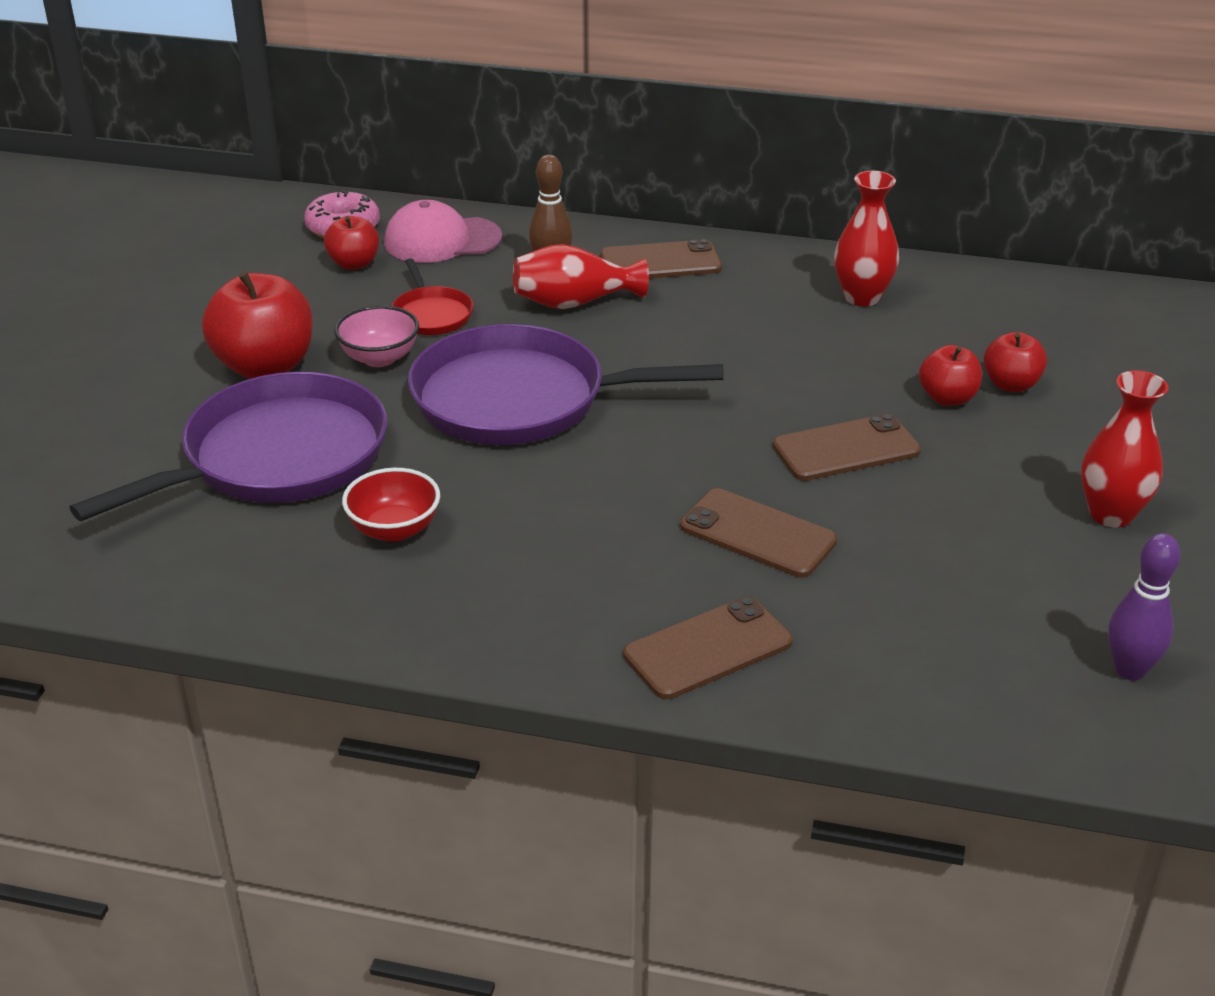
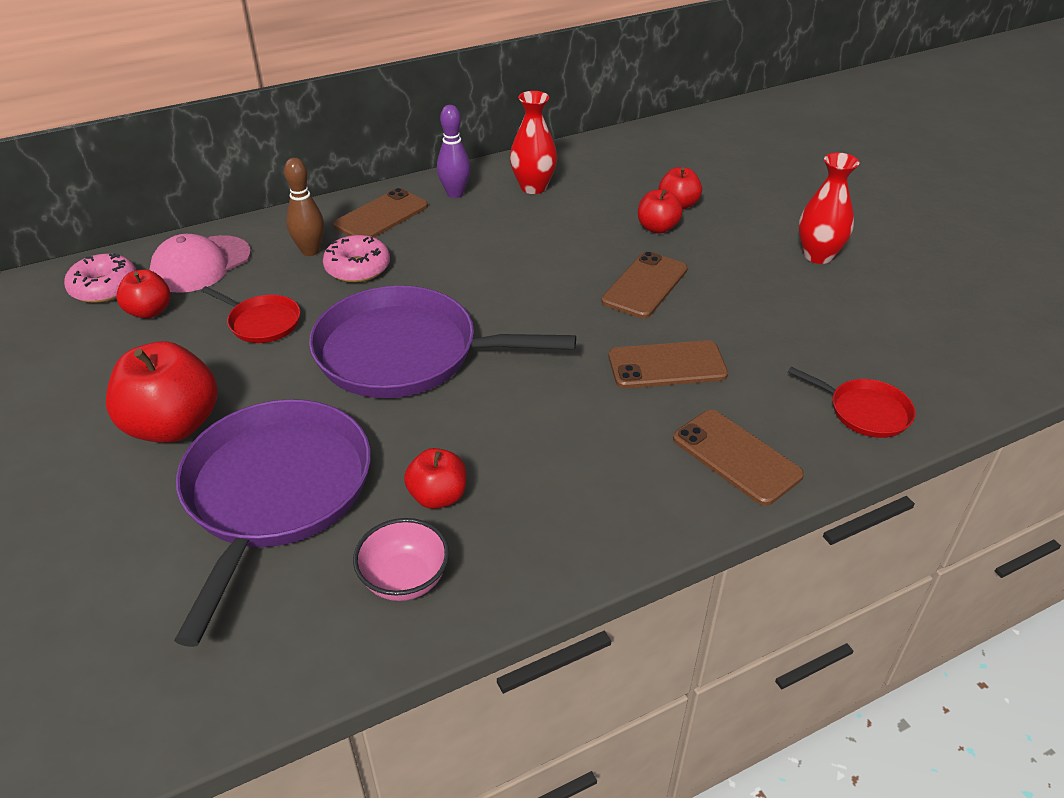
camera: 40 degrees left, 5 degrees up
pink bowl [334,305,419,367] -> pink bowl moved to [353,518,449,601]
red bowl [342,468,440,542] -> red apple [404,448,466,509]
purple pan [408,324,724,445] -> purple pan turned 45 degrees clockwise [309,286,576,398]
red vase [513,244,649,309] -> pink donut [323,235,390,283]
brown phone [623,597,793,699] -> brown phone turned 60 degrees counterclockwise [673,410,804,506]
purple bowling pin [1108,533,1181,680] -> purple bowling pin moved to [437,105,471,198]
none -> red pan [788,367,915,438]

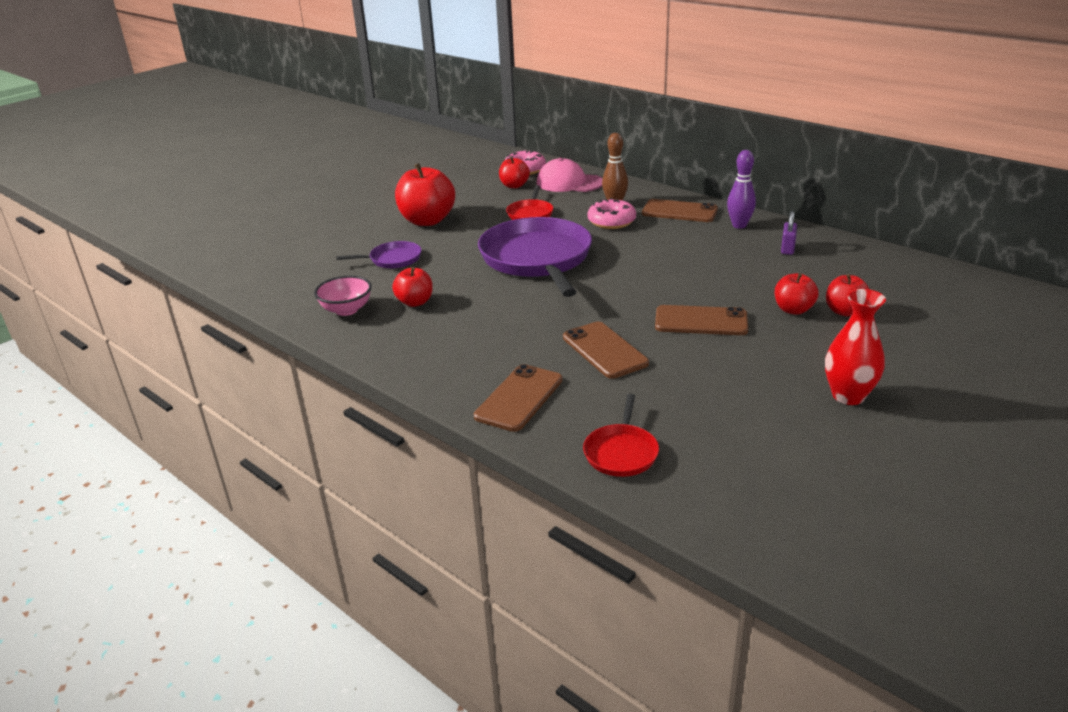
camera: 70 degrees right, 10 degrees down
purple pan [174,399,371,647] -> purple pan [336,241,421,268], size x0.46
red vase [510,91,557,194] -> purple padlock [781,211,797,255]

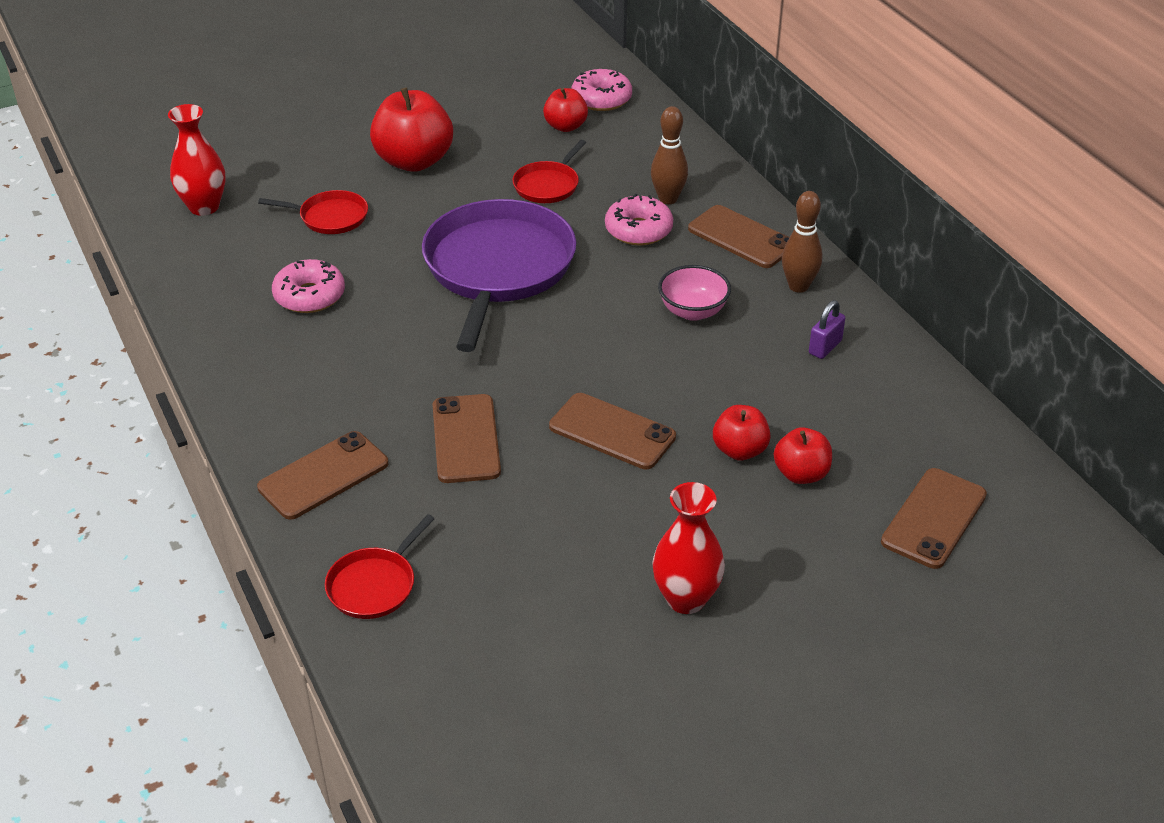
camera: 20 degrees right, 10 degrees up
pink bowl [314,275,372,316] -> pink bowl moved to [658,265,731,321]
purple pan [336,241,421,268] -> red pan [258,190,368,234]
red apple [392,267,433,307] -> pink donut [272,259,345,313]
pink cap [537,158,603,192] -> none
purple bowling pin [727,150,756,229] -> brown bowling pin [782,191,822,293]
none -> red vase [168,104,226,216]
none -> brown phone [881,468,987,569]

